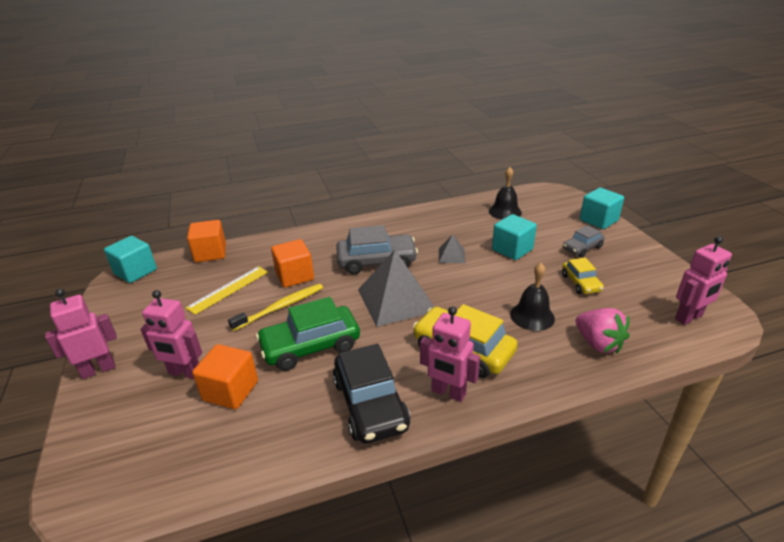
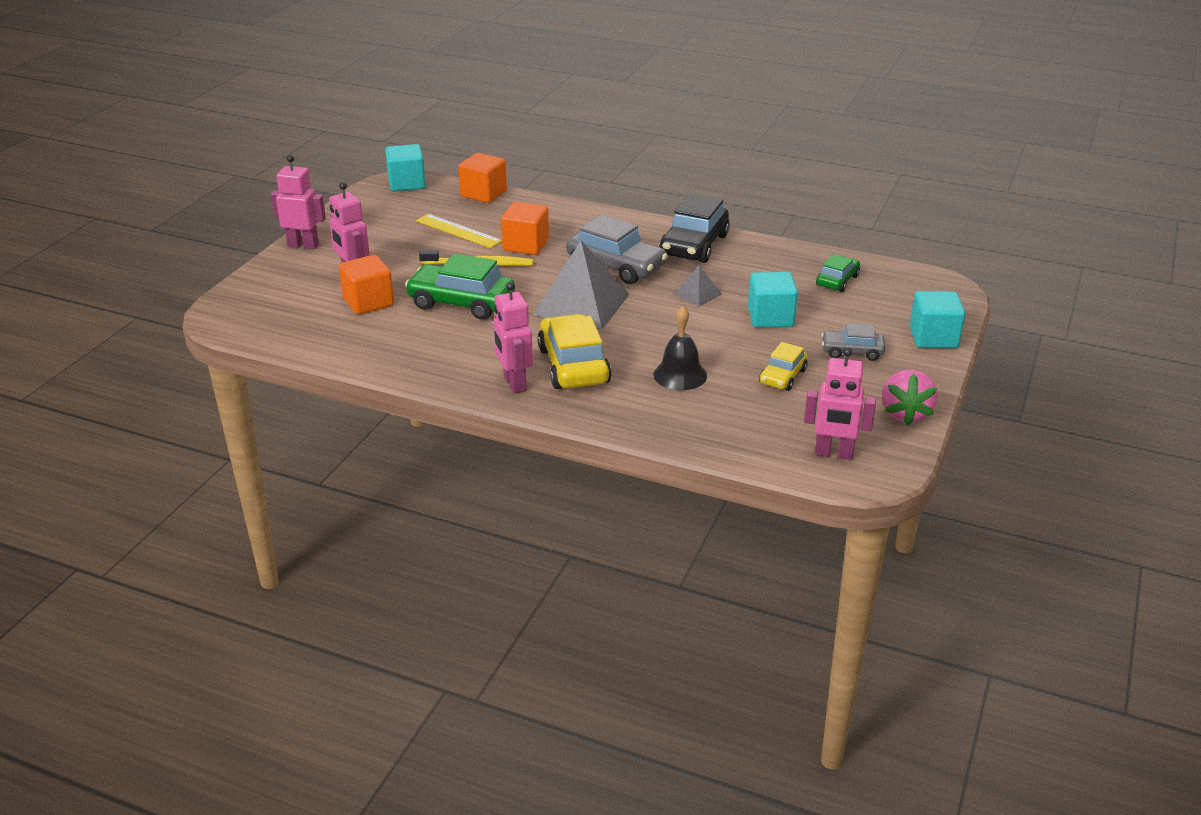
camera: 40 degrees right, 0 degrees up
yellow ruler [186,266,268,315] -> yellow ruler turned 45 degrees clockwise [416,214,502,248]
black car [333,344,410,444] -> black car moved to [659,194,730,263]
black bell [489,167,522,220] -> green car [816,254,860,292]
pink strawberry [576,308,630,354] -> pink strawberry moved to [882,369,937,426]

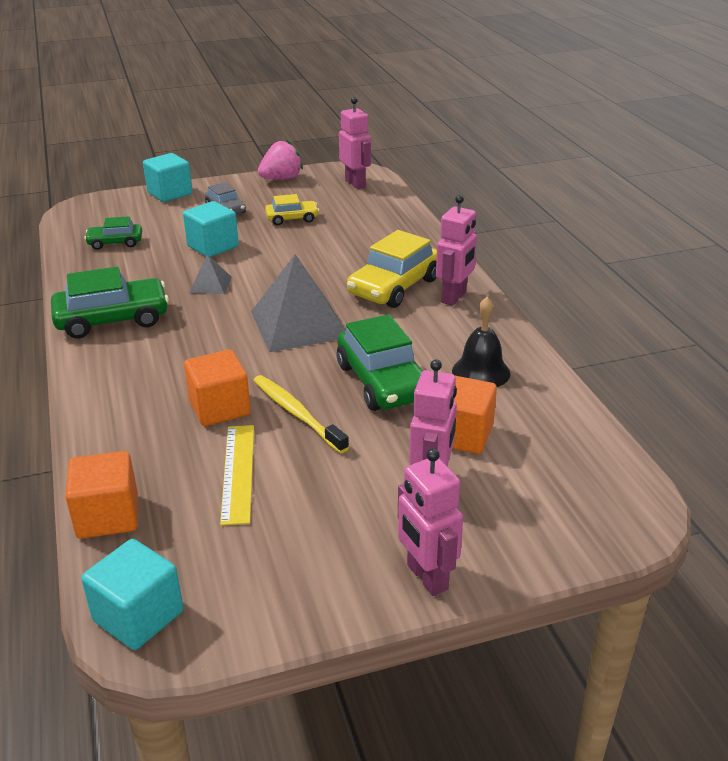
camera: 130 degrees left, 0 degrees up
grey car [566,214,668,284] -> none
black bell [653,306,707,390] -> black bell moved to [452,297,510,387]
black car [659,194,730,263] -> green car [51,267,169,338]

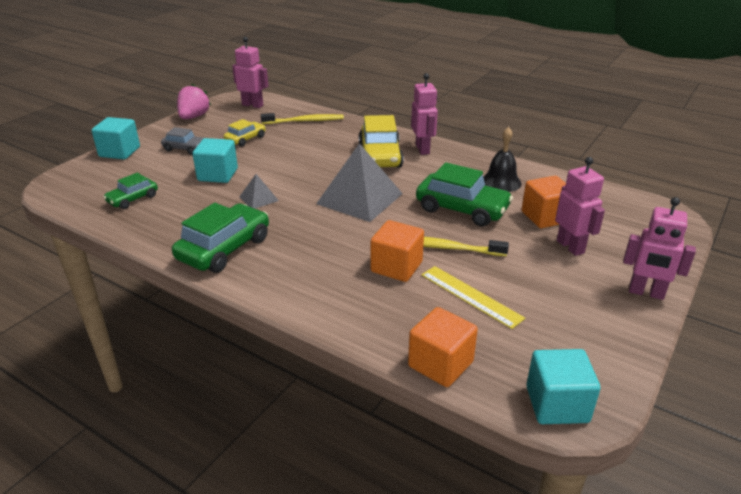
camera: 40 degrees left, 0 degrees up
none -> yellow toothbrush [261,113,344,124]

